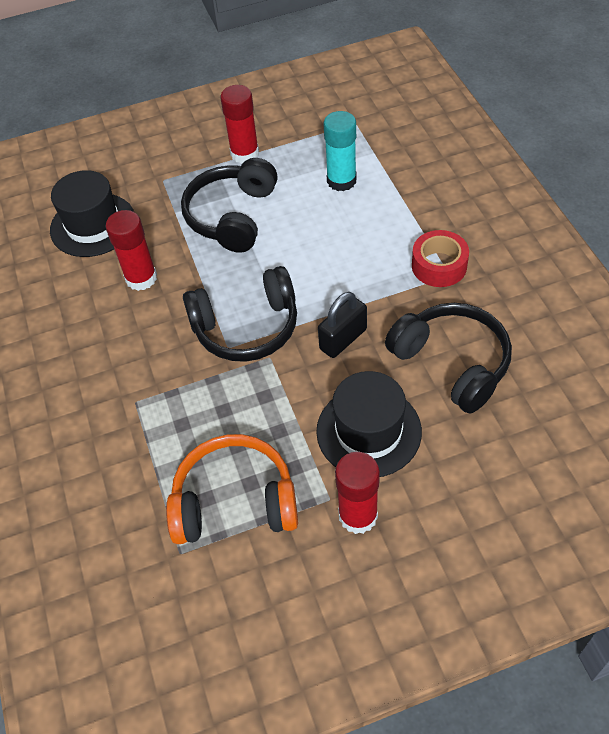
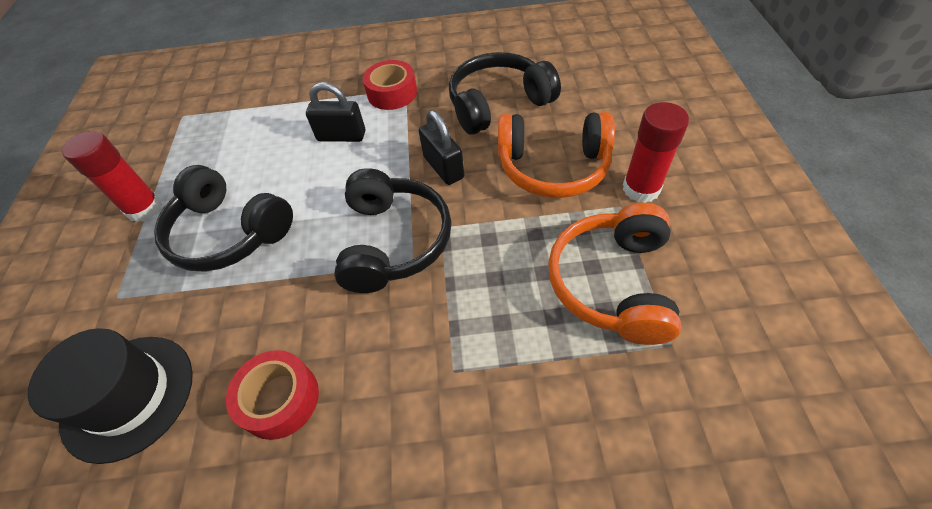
camera: 75 degrees left, 0 degrees up
red glue stick [106,210,157,291] -> none
black hat [316,371,422,477] -> orange headphones [498,112,615,198]
turquoise glue stick [324,111,357,191] -> none
none -> red tape [226,350,319,440]
none -> black padlock [306,82,365,142]

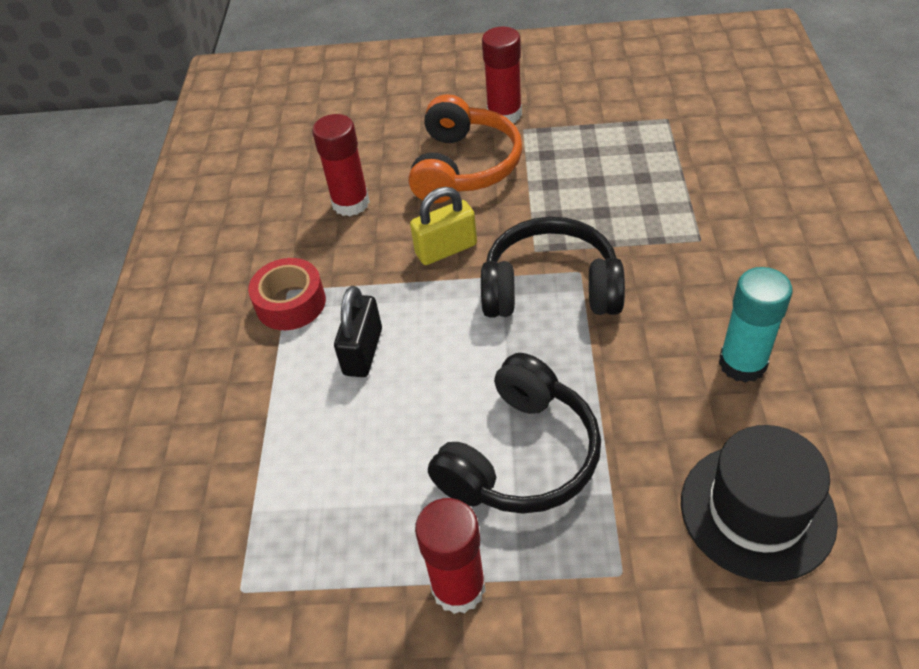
camera: 85 degrees left, 5 degrees down
red tape [226,350,319,440] -> turquoise glue stick [719,267,793,383]
black padlock [419,110,464,185] -> yellow padlock [410,187,477,265]
black headphones [449,52,561,135] -> red glue stick [312,114,370,216]
orange headphones [548,203,681,345] -> none

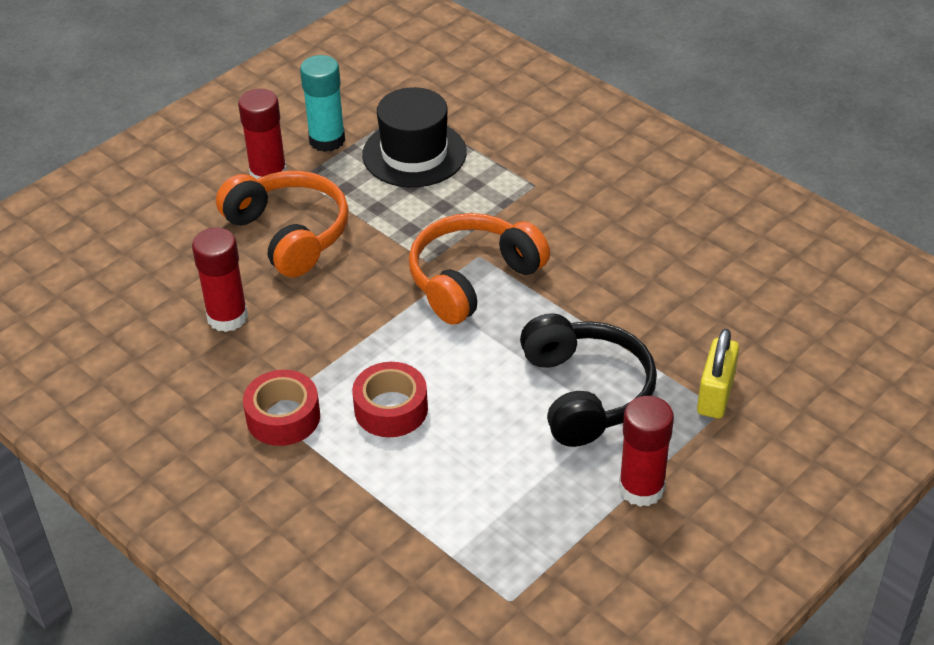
camera: 50 degrees left, 5 degrees down
black padlock [334,286,382,377] -> red tape [352,362,428,437]
yellow padlock [410,187,477,265] -> yellow padlock moved to [697,329,739,419]
black headphones [481,217,625,318] -> orange headphones [409,213,550,325]
black hat [681,425,838,582] -> black hat moved to [362,87,467,187]
turquoise glue stick [719,267,793,383] -> turquoise glue stick moved to [300,55,345,152]

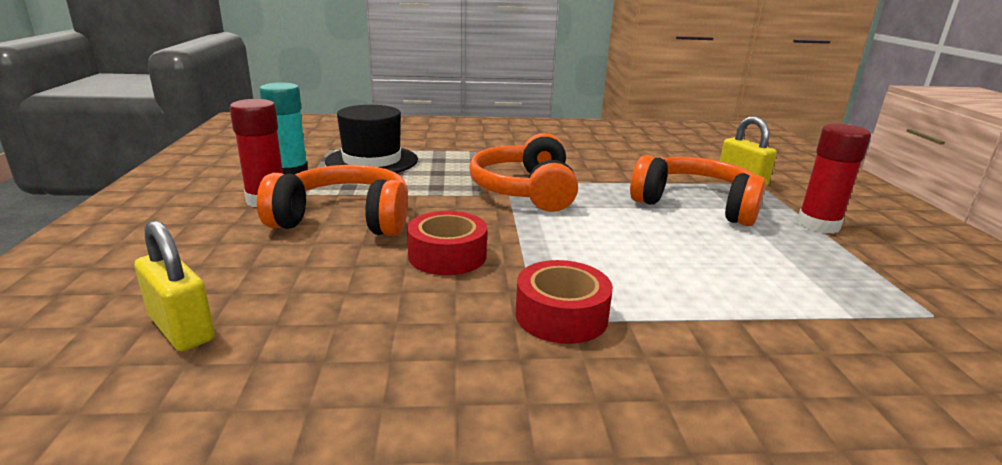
camera: 50 degrees left, 20 degrees down
red glue stick [192,228,248,332] -> none
red tape [352,362,428,437] -> red tape moved to [407,211,487,275]
black headphones [520,313,657,447] -> orange headphones [630,155,766,226]
none -> yellow padlock [135,220,215,351]

